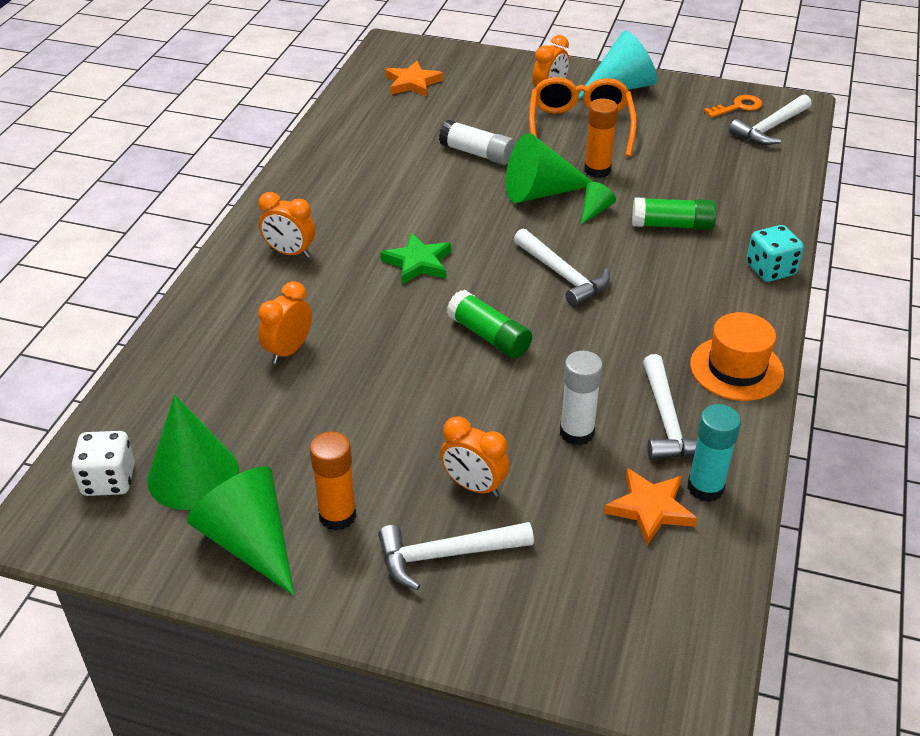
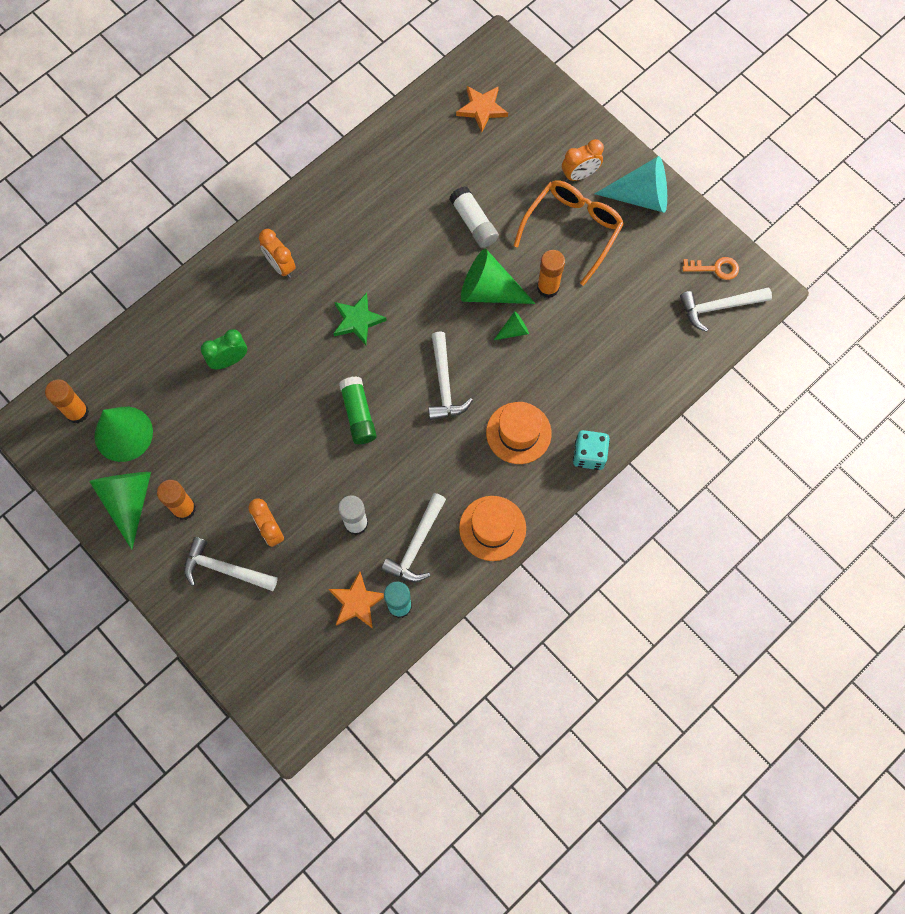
camera: 30 degrees right, 30 degrees up
white dice [72,431,135,496] -> orange glue stick [45,380,89,423]
orange clock [258,281,312,364] -> green clock [201,329,247,369]
green glue stick [632,197,716,230] -> none
none -> orange hat [486,402,552,464]

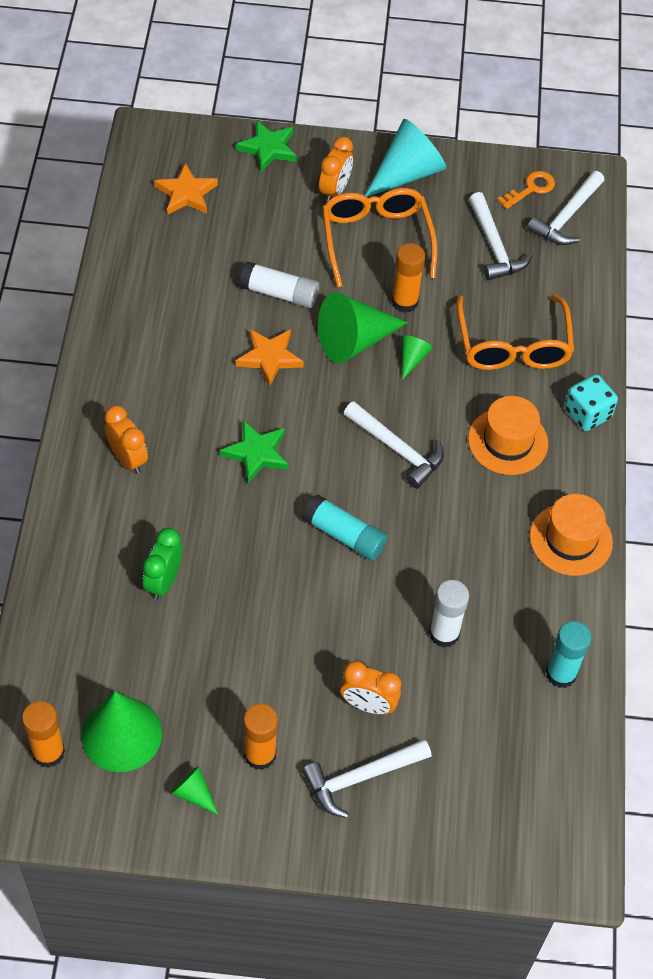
camera: 45 degrees left, 15 degrees down
green cone [89,472,151,550] -> green cone [170,766,218,815], size x0.47
orange clock [259,229,296,278] -> orange clock turned 135 degrees counterclockwise [104,406,148,474]
orange star [329,571,384,629] -> orange star moved to [236,329,304,387]
green glue stick [339,376,377,444] -> turquoise glue stick [302,494,387,561]
white hammer [381,493,446,582] -> white hammer moved to [469,192,532,280]
none -> green star [236,120,297,172]
none -> orange glasses [456,294,574,370]

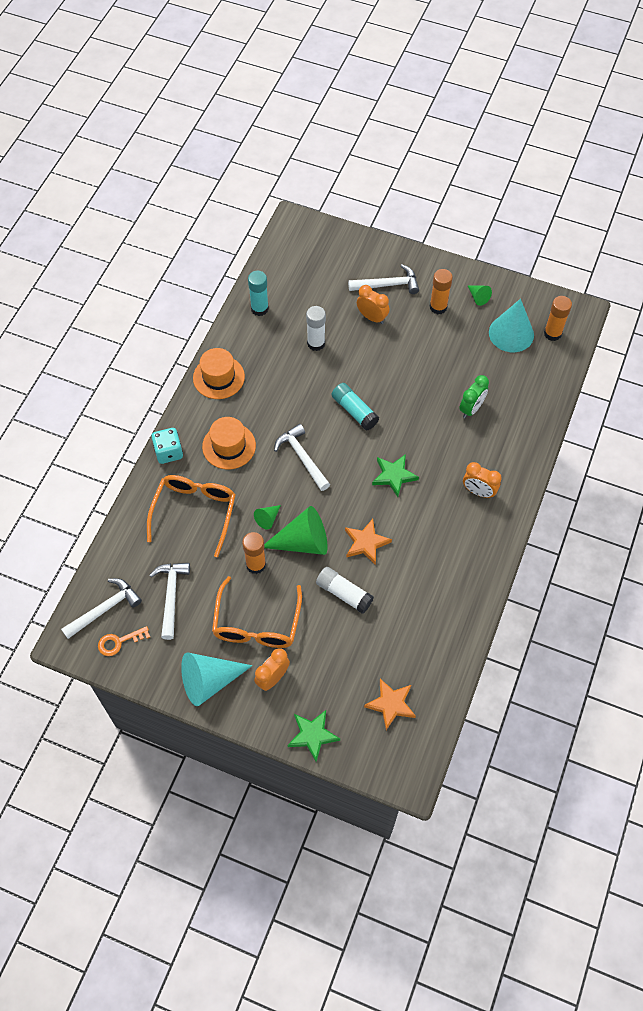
camera: 160 degrees left, 5 degrees up
green cone [81,692,162,772] -> turquoise cone [489,299,534,352]
orange clock [104,406,148,474] -> orange clock turned 45 degrees counterclockwise [463,462,502,498]

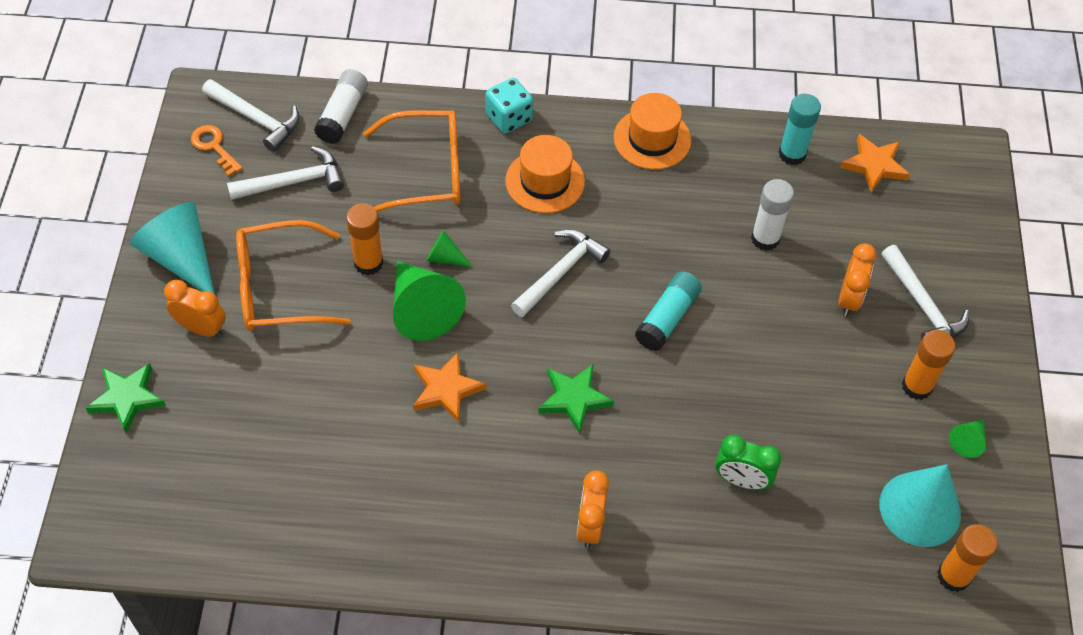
camera: 70 degrees right, 5 degrees down
white glue stick [316,567,374,614] -> white glue stick moved to [314,69,368,144]
orange star [364,679,416,730] -> orange star moved to [840,134,910,193]

